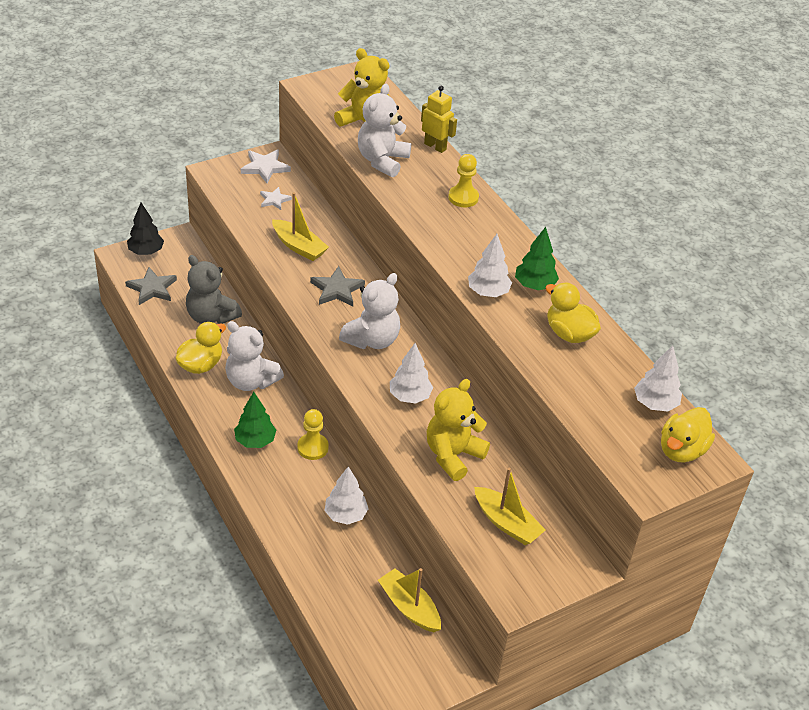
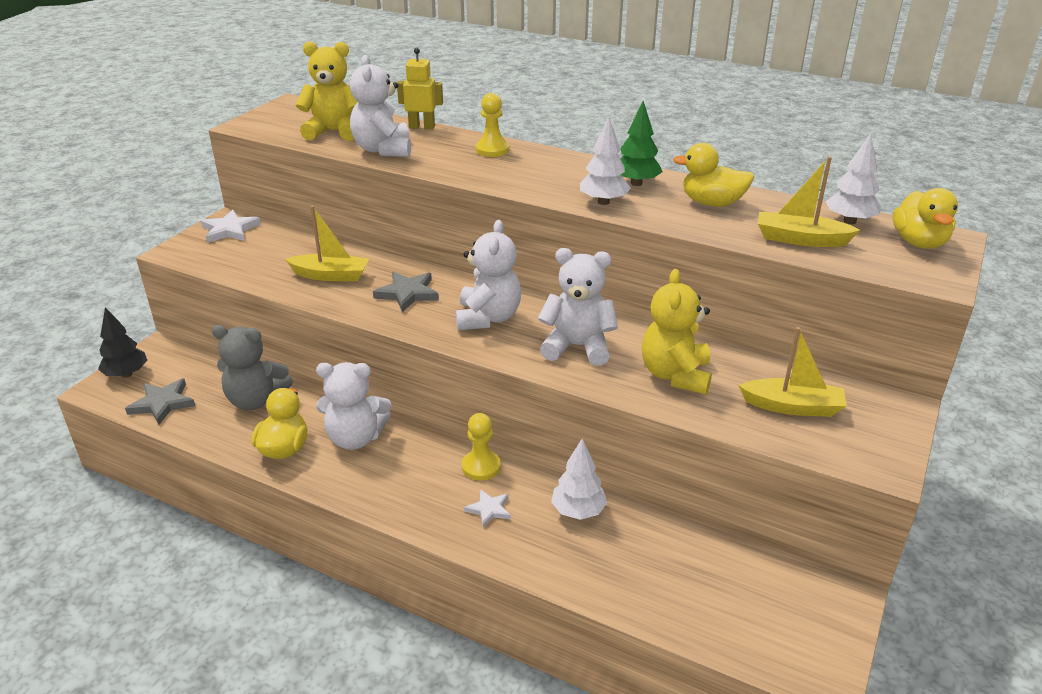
camera: 30 degrees left, 10 degrees down
green tree [234,392,276,448] -> none
white star [260,187,292,210] -> white star moved to [464,489,511,528]
yellow boat [378,568,441,632] -> yellow boat moved to [758,156,860,247]
white tree [390,343,433,404] -> white teddy bear [538,248,618,366]

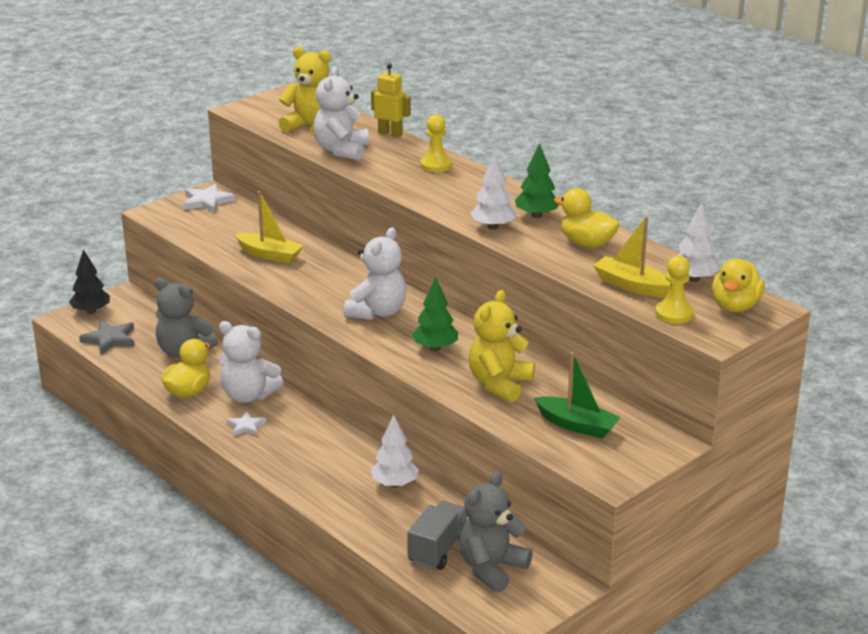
camera: 20 degrees right, 5 degrees down
grey star [373,272,439,312] -> none
yellow pawn [462,413,501,481] -> yellow pawn moved to [655,256,694,324]
white star [464,489,511,528] -> white star moved to [226,411,266,436]
white teddy bear [538,248,618,366] -> green tree [412,277,458,351]
yellow boat [738,327,847,417] -> green boat [534,352,620,439]
none -> grey truck [407,501,467,570]
none -> grey teddy bear [459,471,532,593]

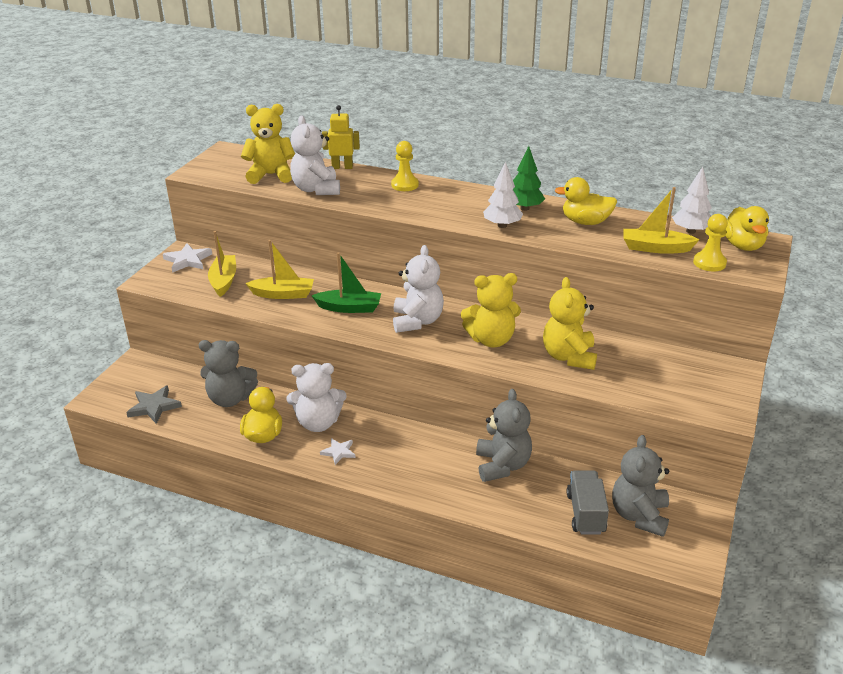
camera: 25 degrees left, 5 degrees up
black tree [69,249,110,314] -> none
white tree [371,415,419,488] -> grey teddy bear [476,389,532,482]
green tree [412,277,458,351] -> yellow teddy bear [461,273,521,347]
green boat [534,352,620,439] -> green boat moved to [312,252,381,313]
none -> yellow boat [208,231,236,297]

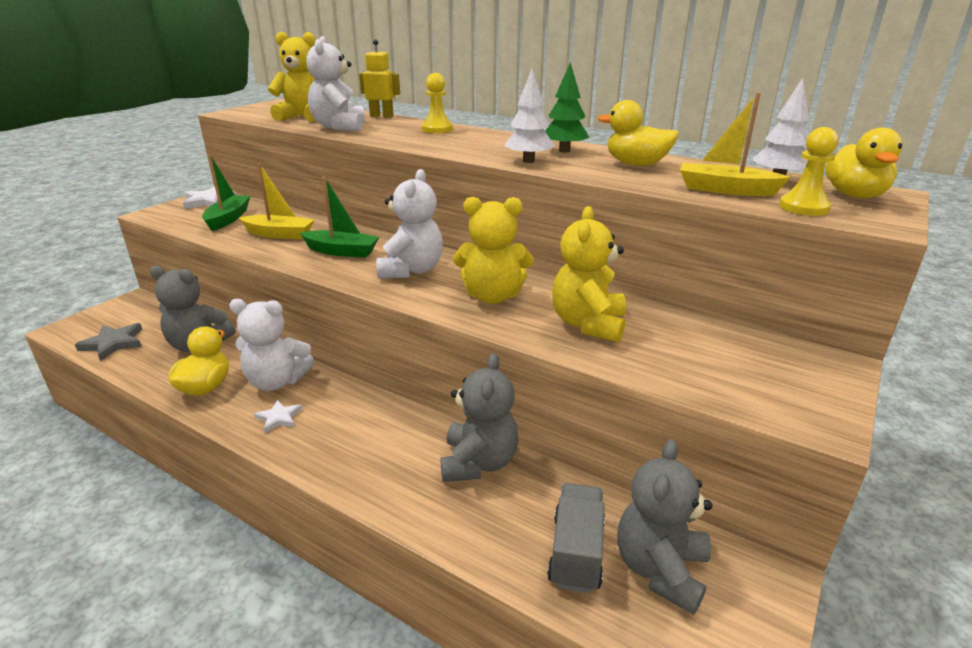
camera: 10 degrees right, 5 degrees down
yellow boat [208,231,236,297] -> green boat [202,154,250,231]

